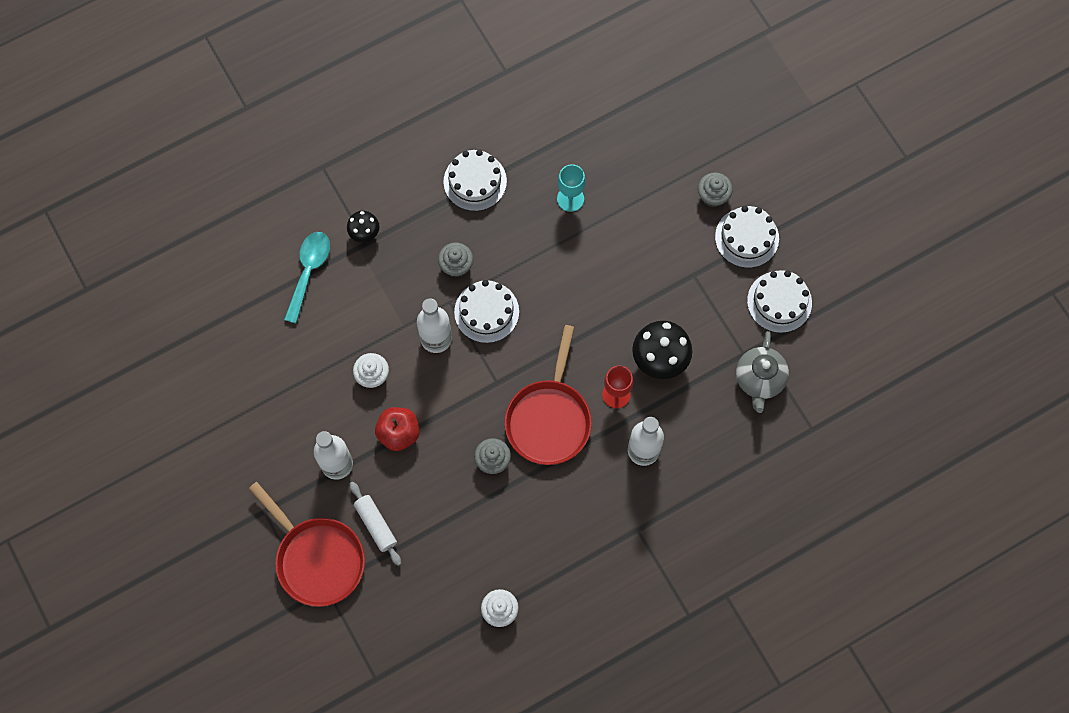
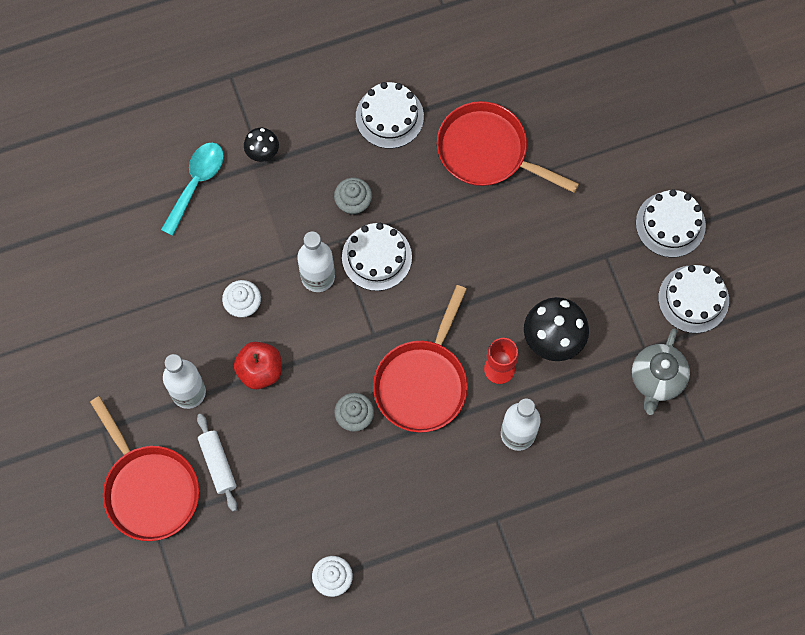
camera: 10 degrees right, 0 degrees up
turquoise goblet [557,164,586,212] -> red pan [437,101,579,193]
grey cupcake [698,172,733,207] -> none

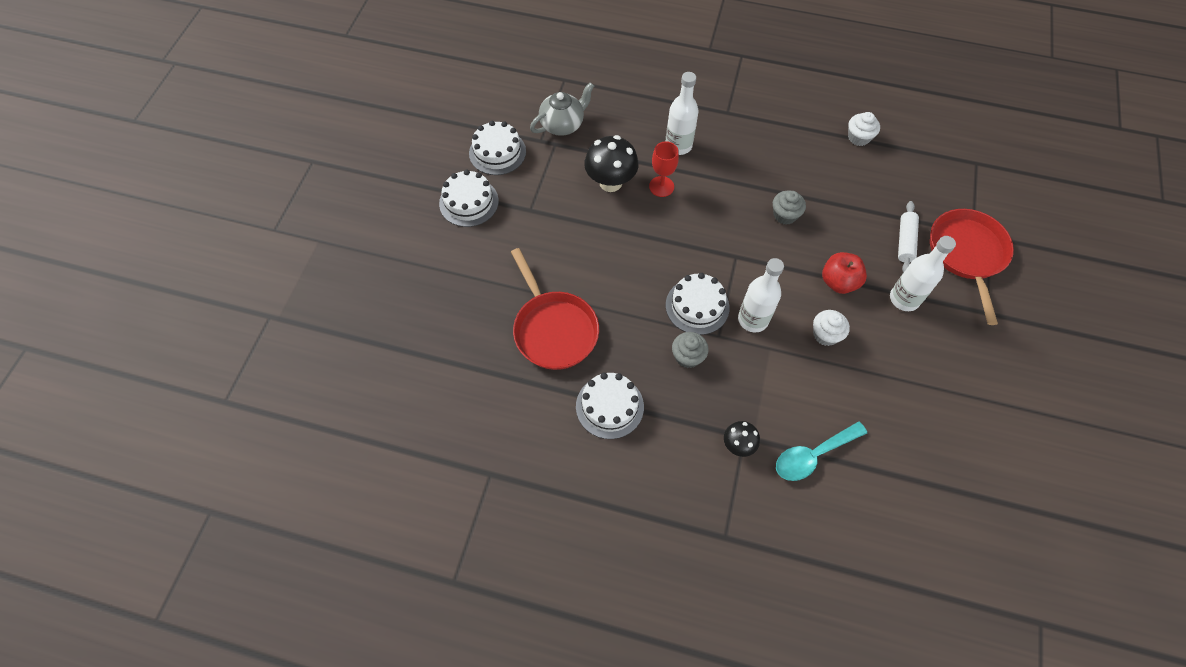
camera: 145 degrees left, 10 degrees down
red pan [373,285,468,433] -> none

